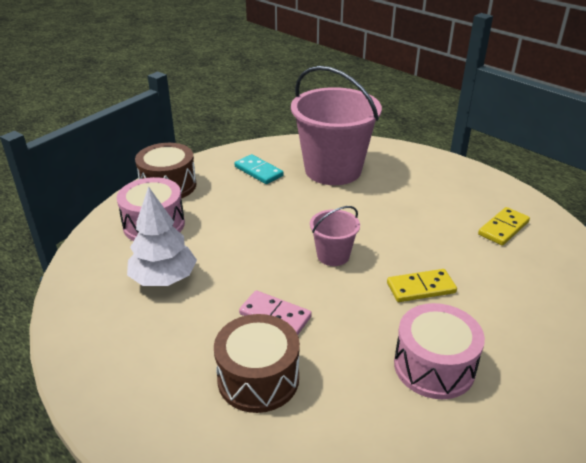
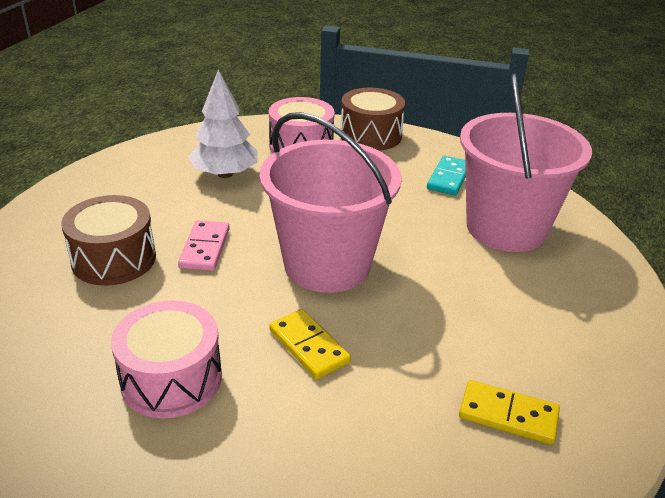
camera: 65 degrees right, 0 degrees up
pink bucket [310,206,360,266] -> pink bucket [259,112,402,293], size x2.13

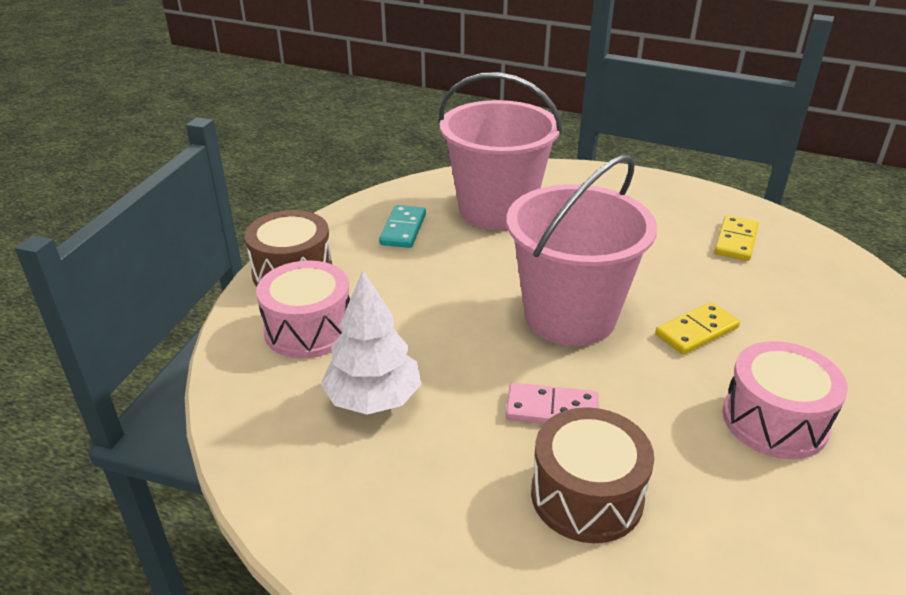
camera: 85 degrees left, 0 degrees up
turquoise domino [427,156,466,195] -> turquoise domino turned 75 degrees clockwise [379,205,426,248]

